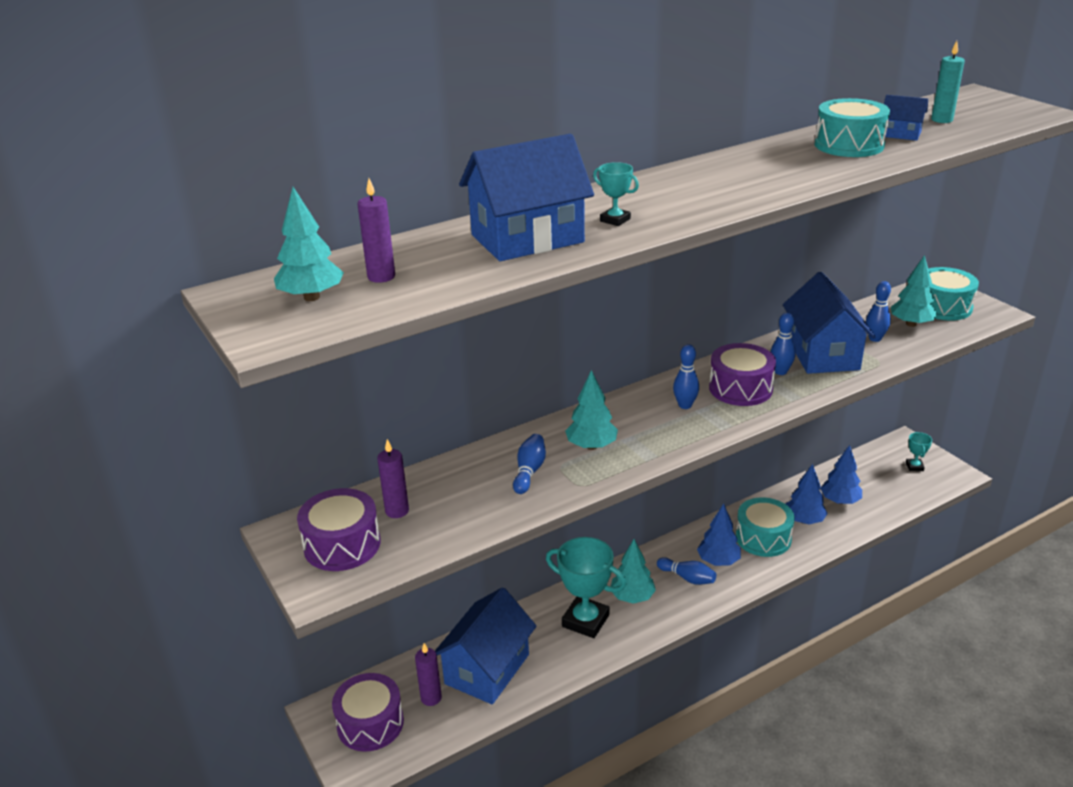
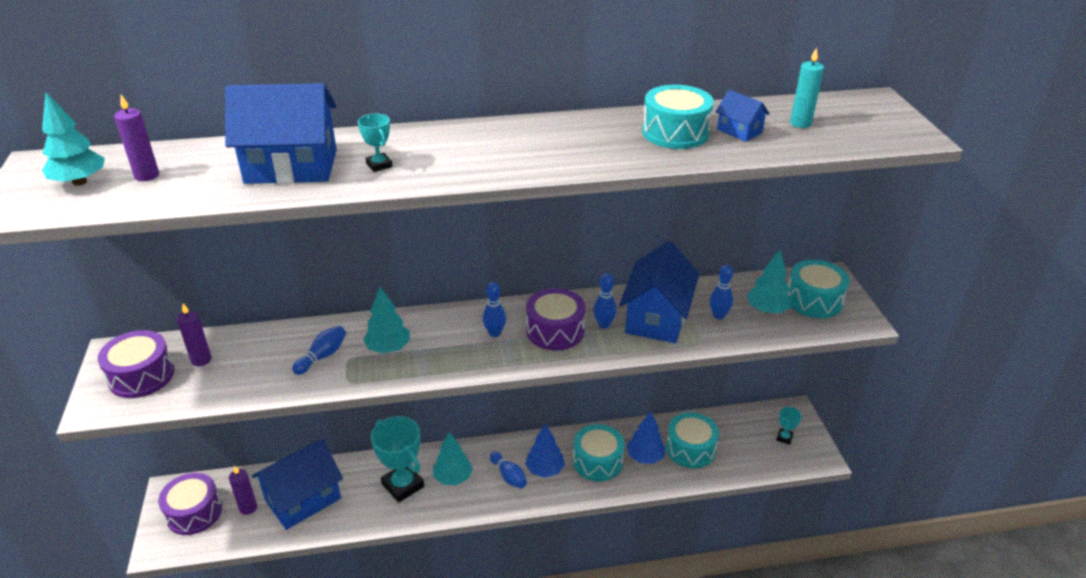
camera: 20 degrees right, 5 degrees up
blue tree [820,445,862,504] -> turquoise drum [666,412,719,468]

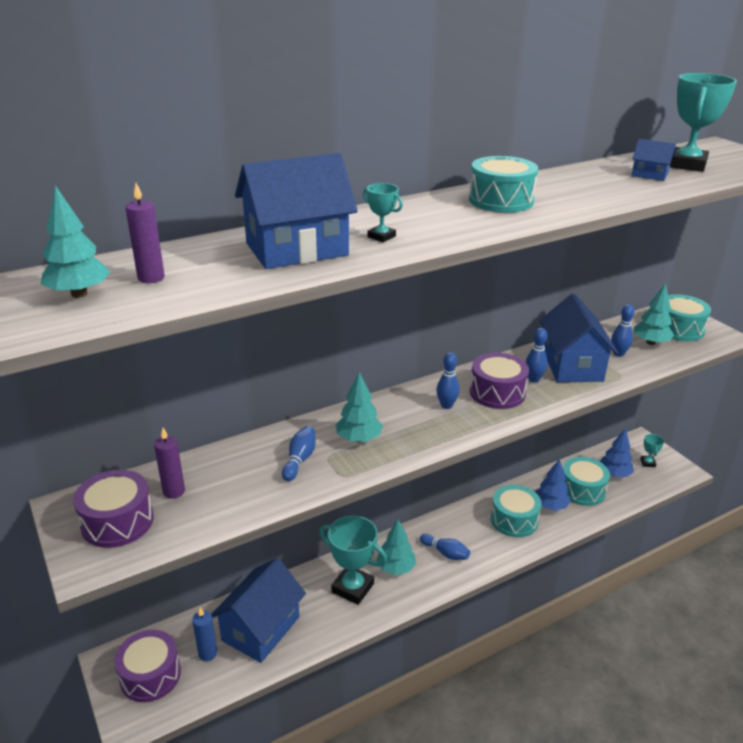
camera: 20 degrees left, 5 degrees down
purple candle [229,466,257,515] -> blue candle [192,607,217,661]
blue tree [525,424,565,478] -> blue tree moved to [600,428,634,477]
turquoise drum [642,85,714,149] -> turquoise drum moved to [469,156,538,213]
turquoise candle [790,47,824,128] -> turquoise trophy [670,73,737,172]

